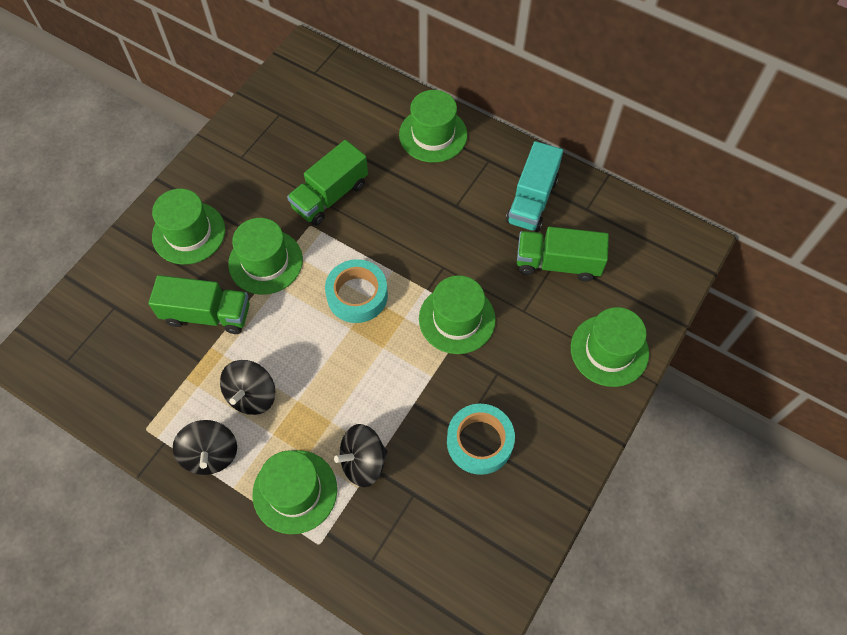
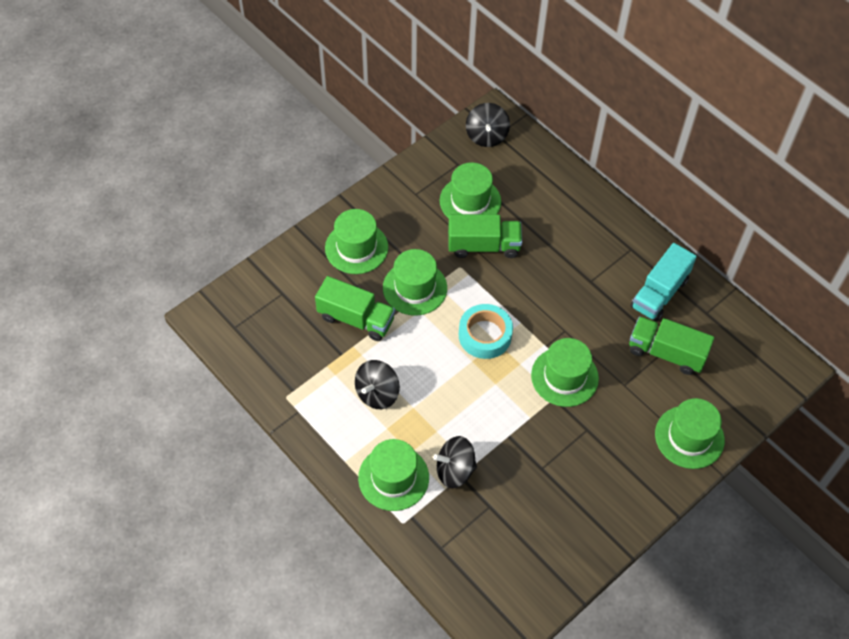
camera: 15 degrees right, 5 degrees down
black spinning top [173,420,237,475] -> black spinning top moved to [466,103,510,147]
green truck [287,140,368,226] -> green truck turned 150 degrees counterclockwise [448,214,522,258]
green hat [399,90,467,163] -> green hat moved to [440,162,501,218]
turquoise tape [447,404,515,475] -> none

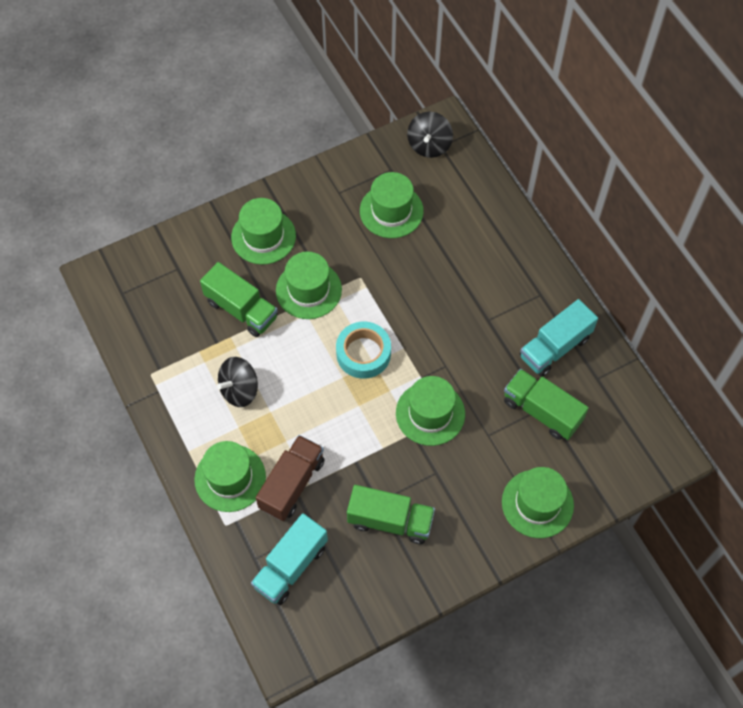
camera: 15 degrees right, 5 degrees up
black spinning top [433,436,477,488] -> brown truck [256,435,325,521]
green truck [448,214,522,258] -> green truck moved to [347,485,435,544]
none -> turquoise truck [251,513,328,605]

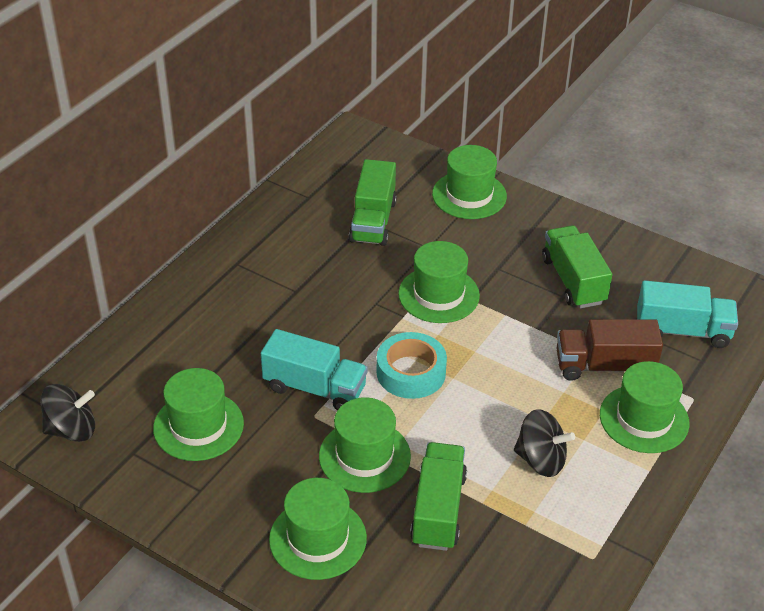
camera: 120 degrees left, 20 degrees down
turquoise truck [520,299,598,377] -> turquoise truck moved to [261,329,368,411]

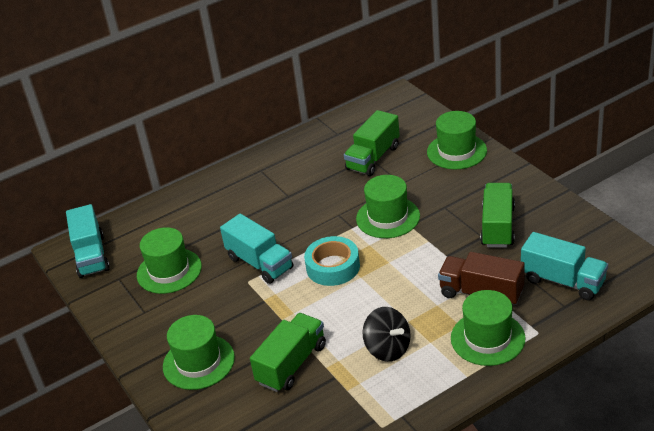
camera: 30 degrees right, 5 degrees down
black spinning top [40,384,95,442] -> turquoise truck [66,204,110,278]
green hat [319,397,411,493] -> none

